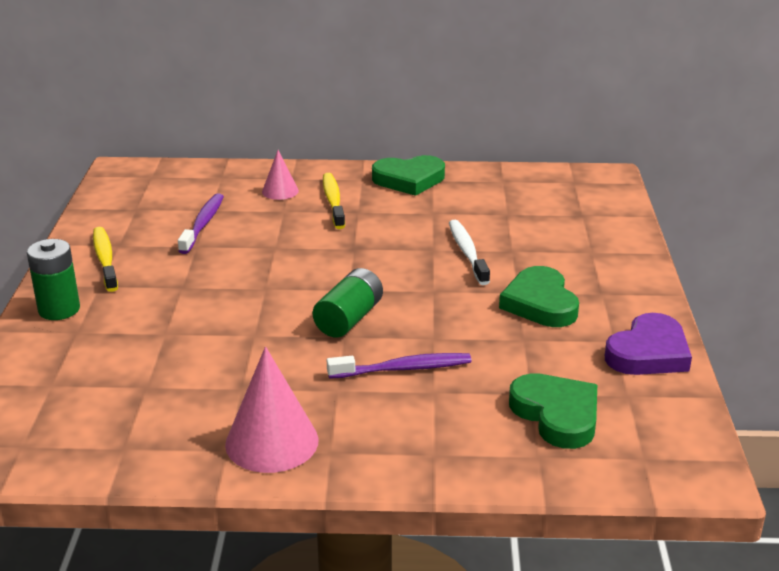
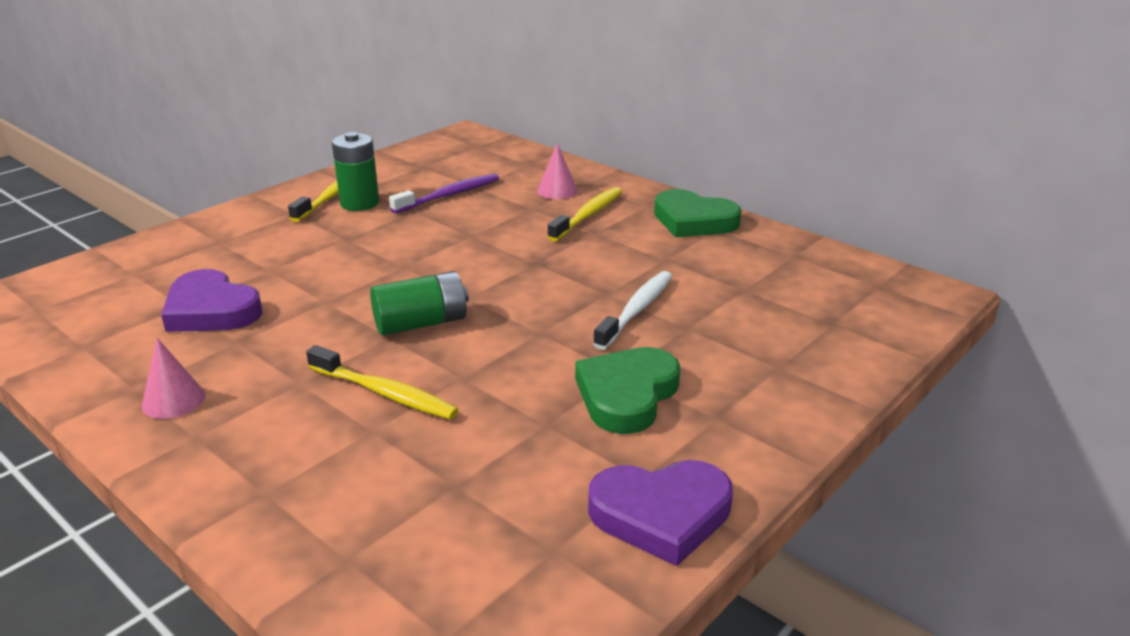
camera: 40 degrees right, 0 degrees up
green battery [27,239,80,320] -> green battery moved to [332,132,379,211]
pink cone [225,347,319,473] -> pink cone [142,338,205,419], size x0.56
purple toothbrush [327,353,472,379] -> yellow toothbrush [306,345,459,420]
green heart [509,373,597,449] -> none
none -> purple heart [161,269,262,332]

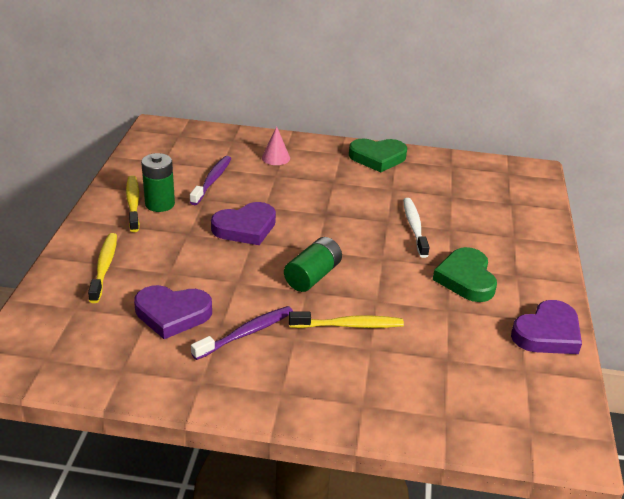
camera: 35 degrees left, 5 degrees up
pink cone [142,338,205,419] -> none
yellow toothbrush [547,187,623,241] -> yellow toothbrush moved to [88,233,117,303]
none -> purple toothbrush [191,306,293,360]
none -> purple heart [211,202,276,245]

